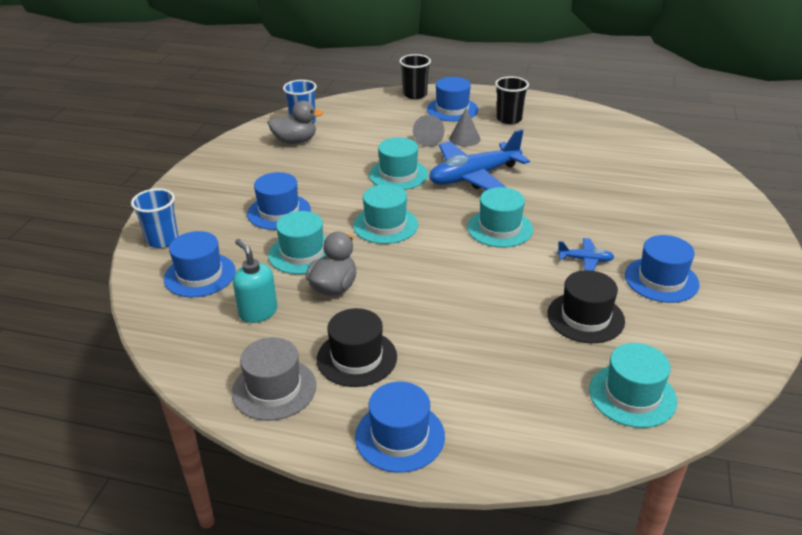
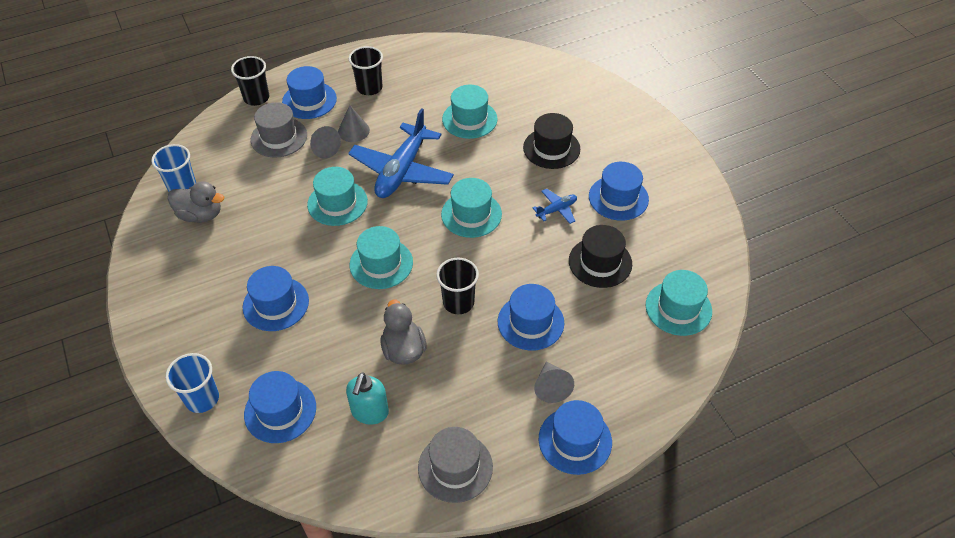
camera: 40 degrees left, 15 degrees up
turquoise soap dispenser [233,239,277,323] -> turquoise soap dispenser turned 90 degrees counterclockwise [346,373,389,425]
grey duck [267,101,324,144] -> grey duck turned 60 degrees clockwise [168,181,224,223]
turquoise hat [268,211,326,274] -> turquoise hat moved to [442,85,498,139]
black hat [317,308,397,387] -> black hat moved to [523,113,580,169]
none -> grey hat [250,102,307,158]
none -> black cup [436,258,479,314]
none -> blue hat [498,284,564,351]
none -> grey cone [534,362,574,403]

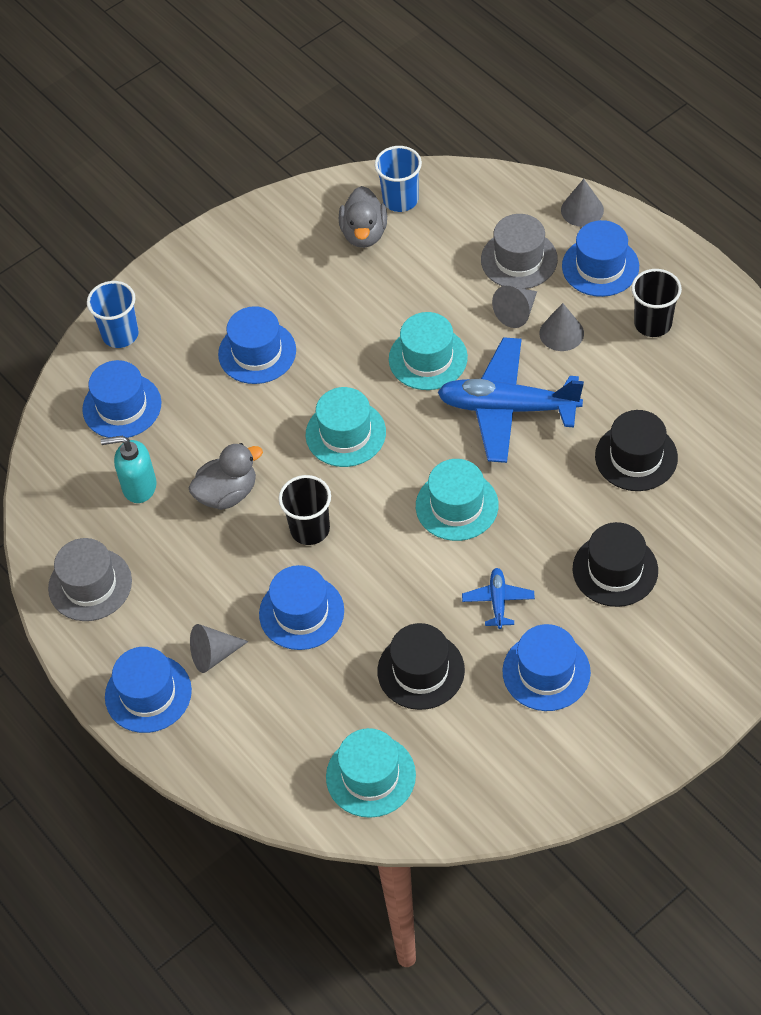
camera: 80 degrees right, 5 degrees up
black cup [231,56,269,106] -> grey cone [561,179,604,227]
turquoise hat [442,85,498,139] -> black hat [595,410,678,491]
blue plane [533,188,577,224] -> blue plane turned 135 degrees counterclockwise [462,568,535,629]

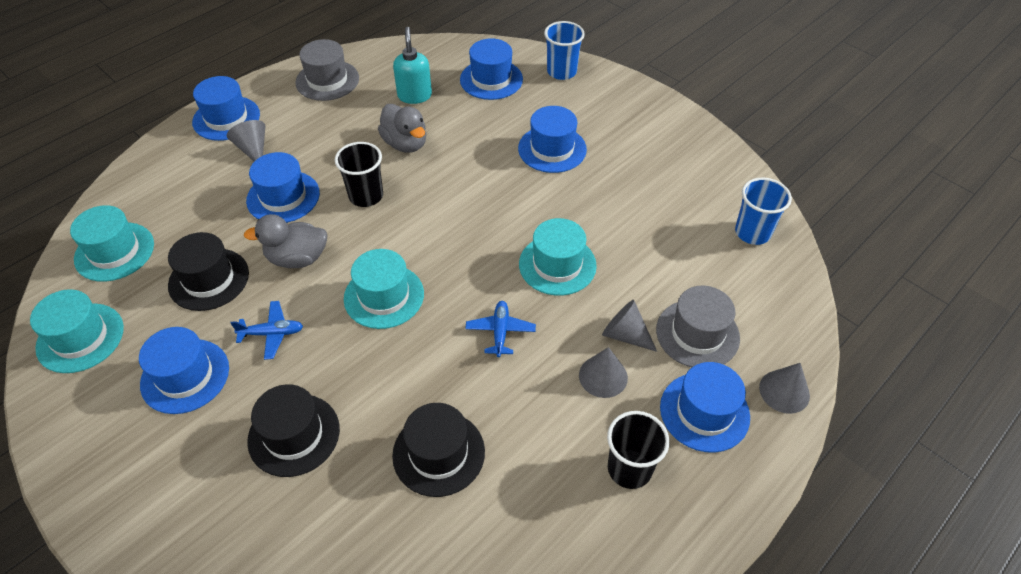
camera: 80 degrees right, 5 degrees down
turquoise hat [305,387,386,467] -> turquoise hat moved to [30,289,124,373]
grey duck [339,186,387,248] -> grey duck moved to [244,214,327,268]
blue plane [438,337,584,463] -> blue plane [465,301,536,357], size x0.45

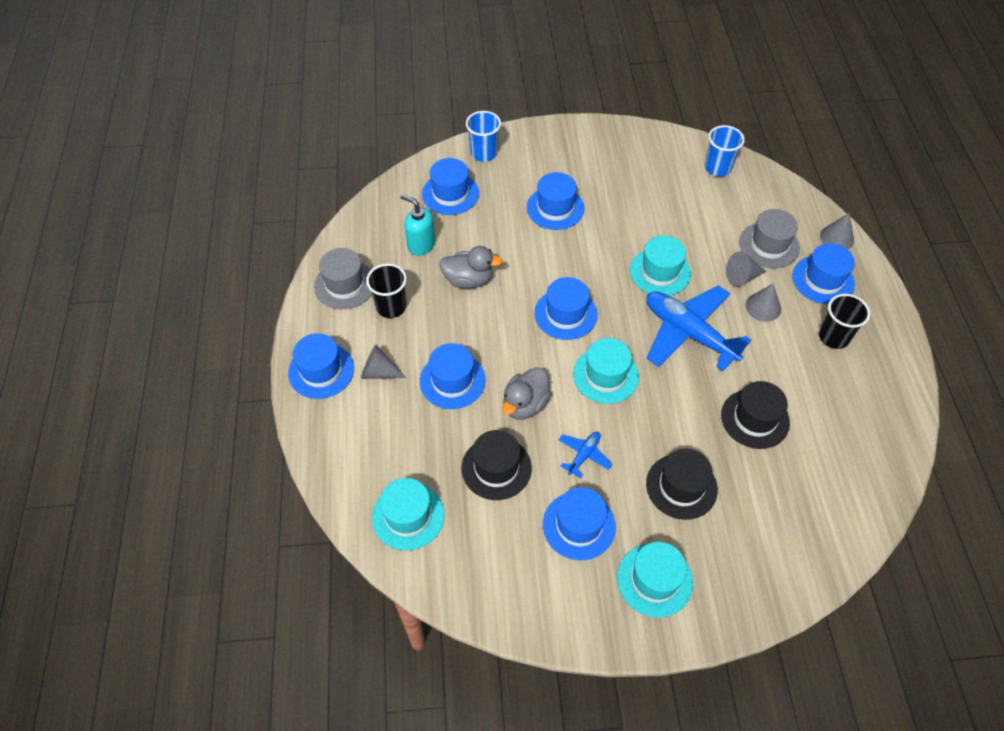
camera: 50 degrees left, 5 degrees up
turquoise hat [30,289,124,373] -> turquoise hat moved to [617,542,693,618]
black cup [335,142,383,207] -> black cup moved to [366,264,407,318]
blue plane [465,301,536,357] -> blue plane [646,285,751,371], size x2.22
none -> blue hat [535,277,597,340]

